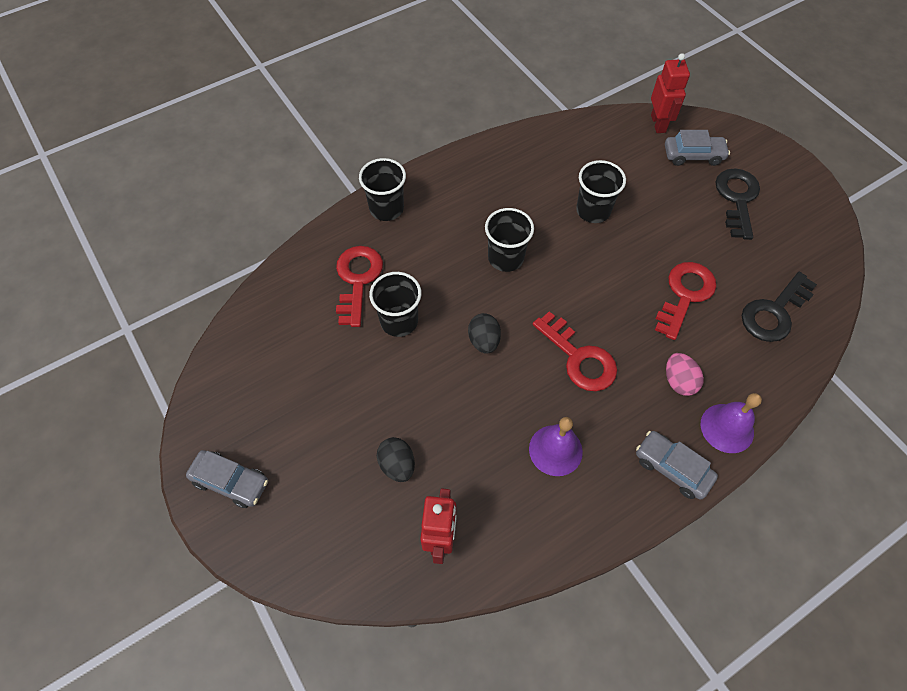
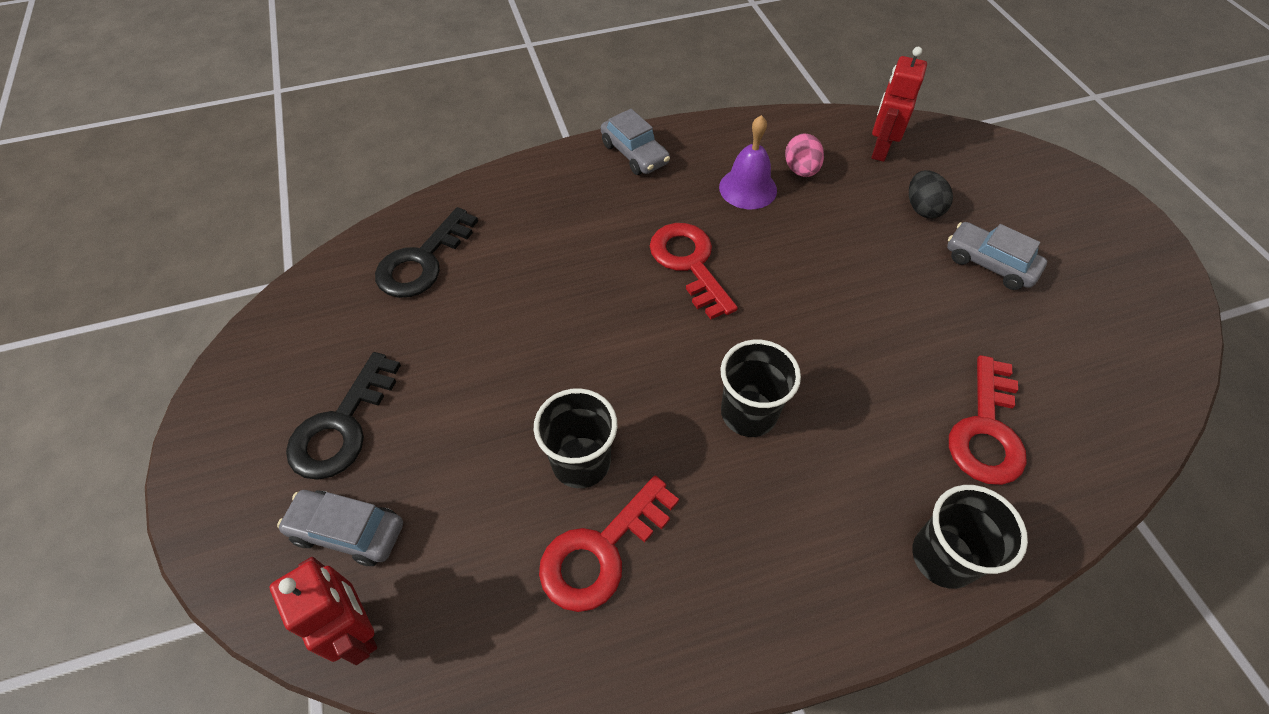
camera: 165 degrees left, 5 degrees down
grey car [186,450,268,508] -> grey car moved to [947,222,1047,290]
black cup [369,272,422,337] -> none
black egg [468,313,501,354] -> none
red robot [651,53,690,133] -> red robot turned 135 degrees clockwise [270,557,377,665]
red key [655,262,716,340] -> red key moved to [539,476,679,612]
pink egg [666,353,704,396] -> pink egg moved to [785,134,824,177]
purple bell [701,393,762,453] -> none
black key [742,272,817,342] -> black key turned 150 degrees clockwise [375,207,478,298]

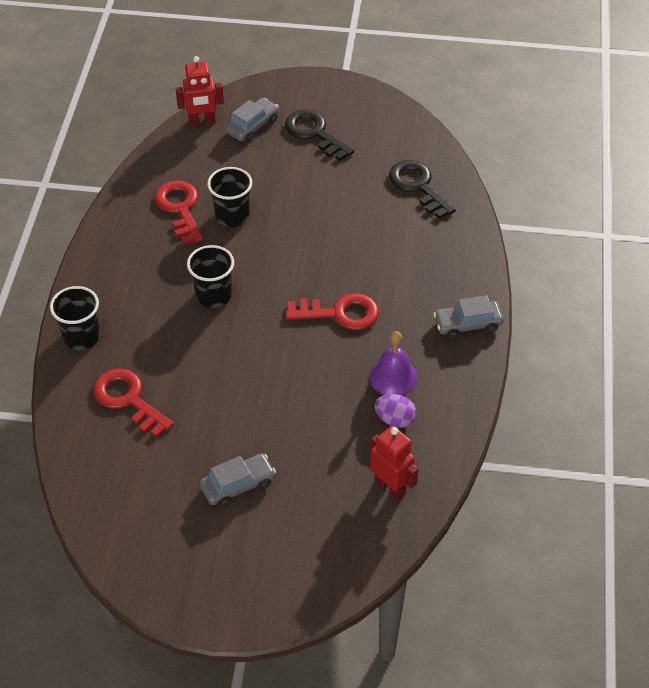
camera: 115 degrees right, 5 degrees down
pink egg [785,134,824,177] -> purple egg [374,394,416,428]
black egg [909,170,953,218] -> none

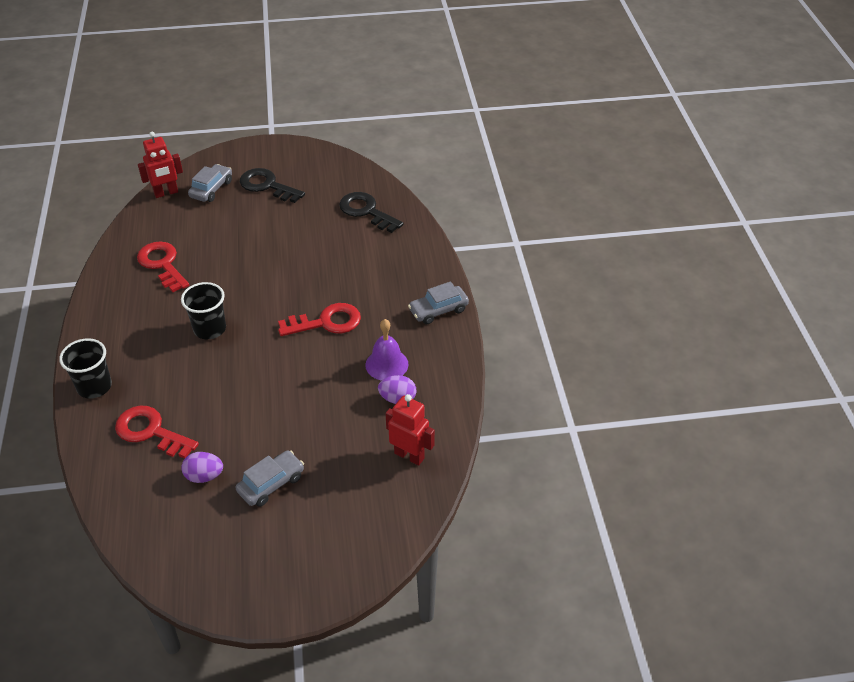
camera: 15 degrees left, 5 degrees down
black cup [207,167,252,227] -> none
none -> purple egg [181,452,223,483]

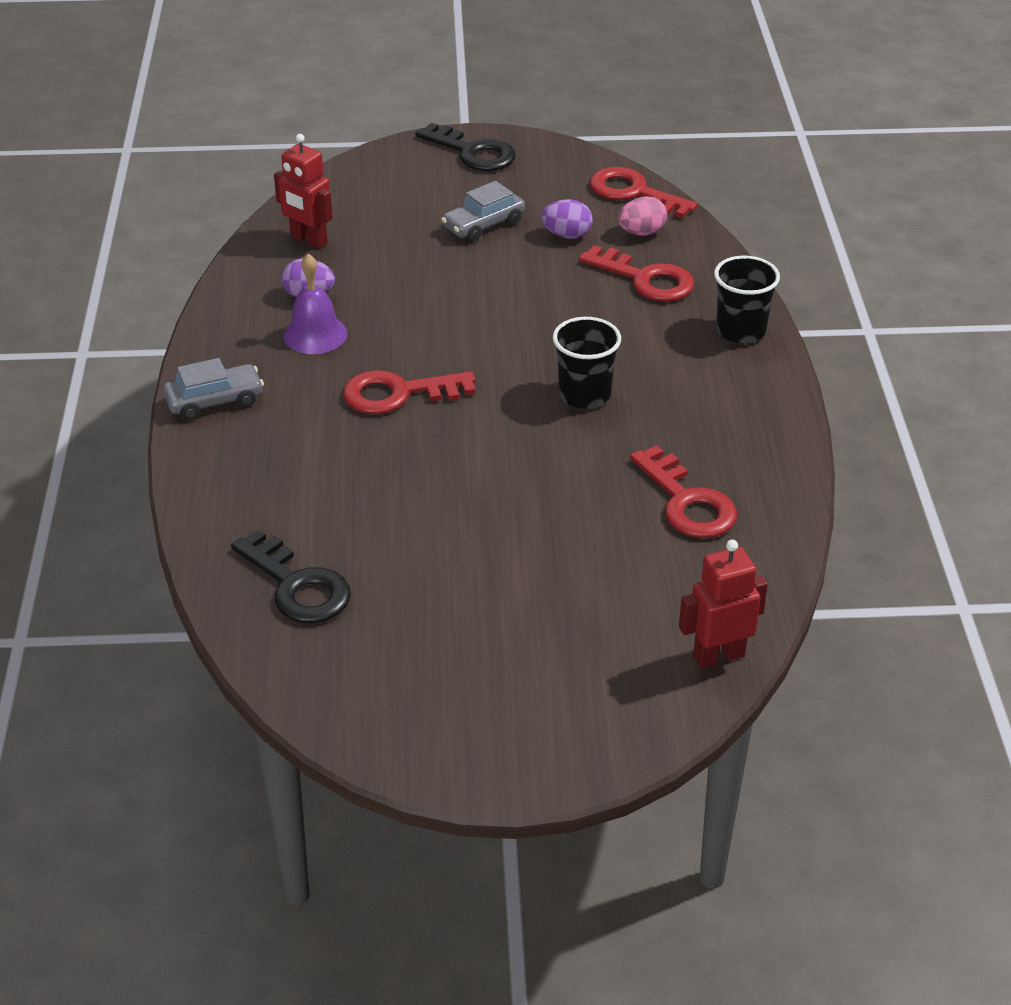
camera: 175 degrees left, 5 degrees down
grey car [188,164,232,202] -> none
black key [240,168,305,203] -> black key moved to [415,123,515,171]
none -> red key [590,167,697,218]
none -> pink egg [618,196,667,236]

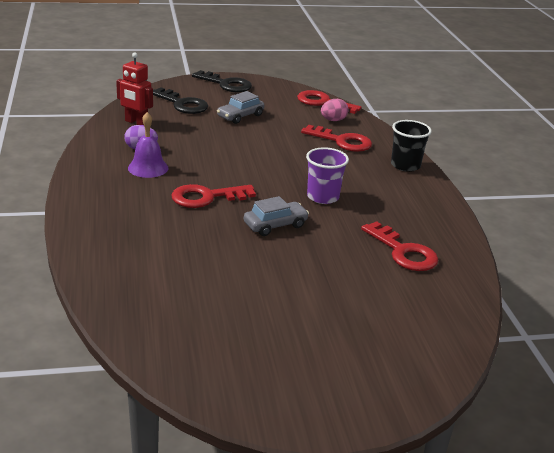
camera: 10 degrees left, 10 degrees down
grey car [163,358,264,420] -> grey car moved to [244,196,309,236]
black key [231,529,351,623] -> black key moved to [153,87,208,114]
purple egg [541,199,593,239] -> none
black cup [553,317,621,409] -> purple cup [306,147,349,204]
red robot [679,540,768,668] -> none

